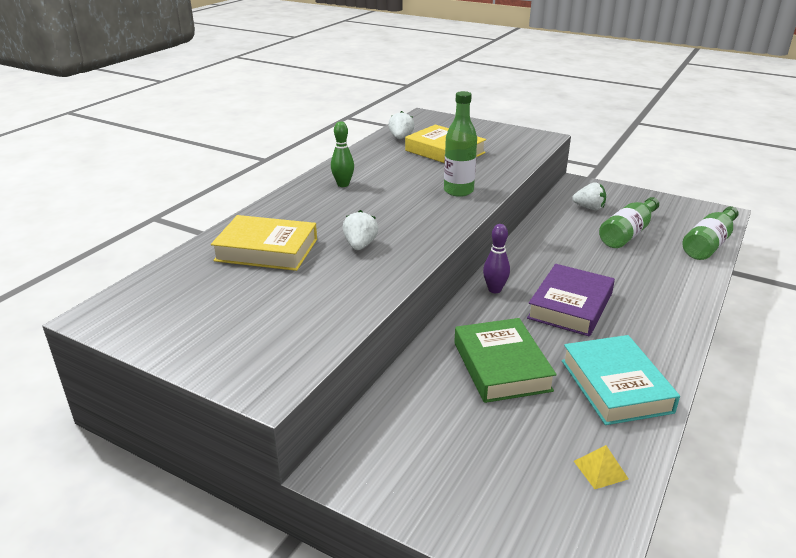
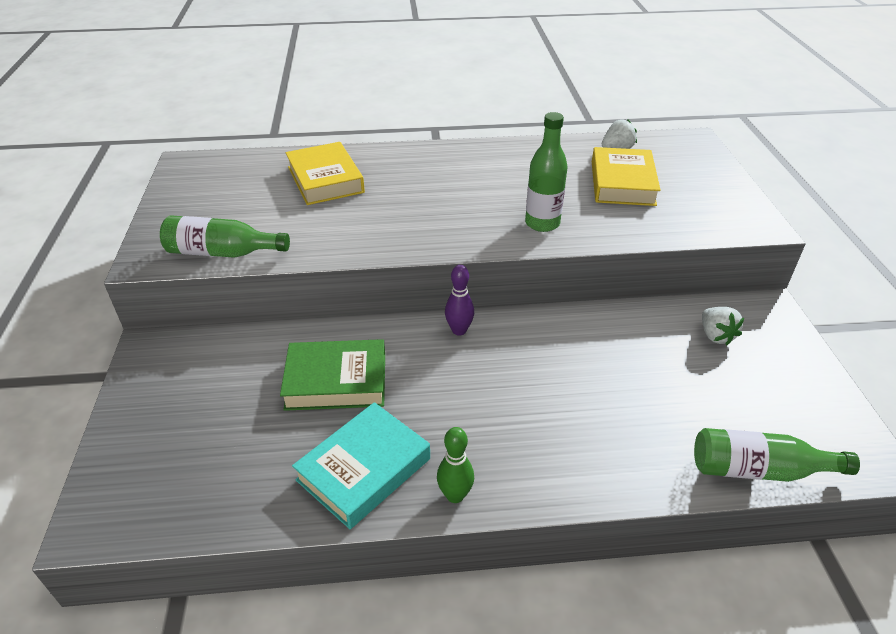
camera: 55 degrees right, 10 degrees up
green bowling pin [331,121,354,187] -> green bowling pin moved to [437,427,474,503]
white strawberry [343,210,378,250] -> none
green book [454,318,557,403] -> green book turned 45 degrees clockwise [280,339,385,411]
purple book [527,264,615,337] -> none
yellow pyramid [574,445,628,489] -> none
green bottle [599,197,659,248] -> green bottle moved to [160,215,290,258]

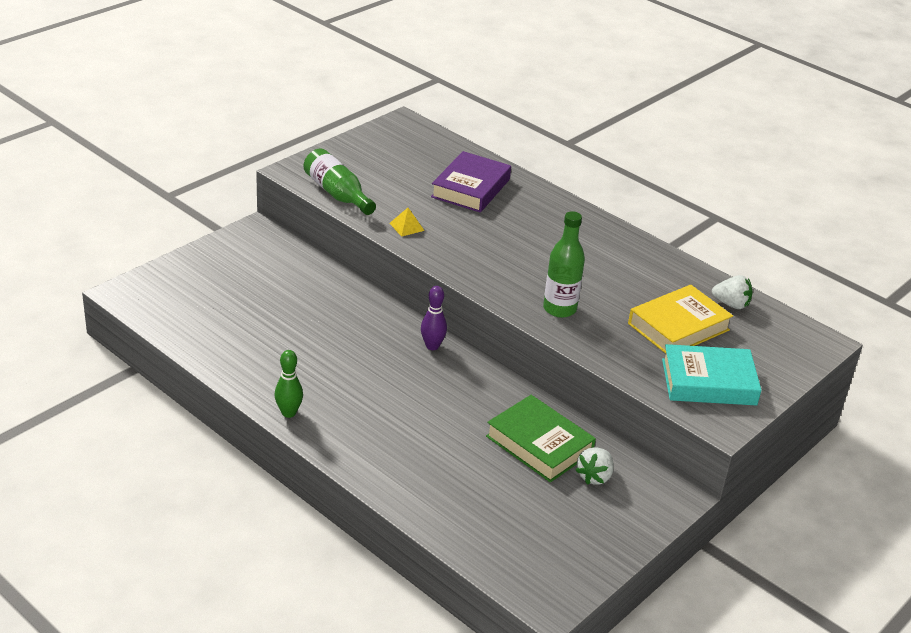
camera: 45 degrees right, 5 degrees down
green book [280,339,385,411] -> green book moved to [486,395,596,483]
yellow book [286,142,365,205] -> purple book [431,151,511,213]
turquoise book [292,402,430,529] -> turquoise book moved to [662,344,762,405]
green bottle [694,428,860,482] -> none
none -> yellow pyramid [390,208,425,237]

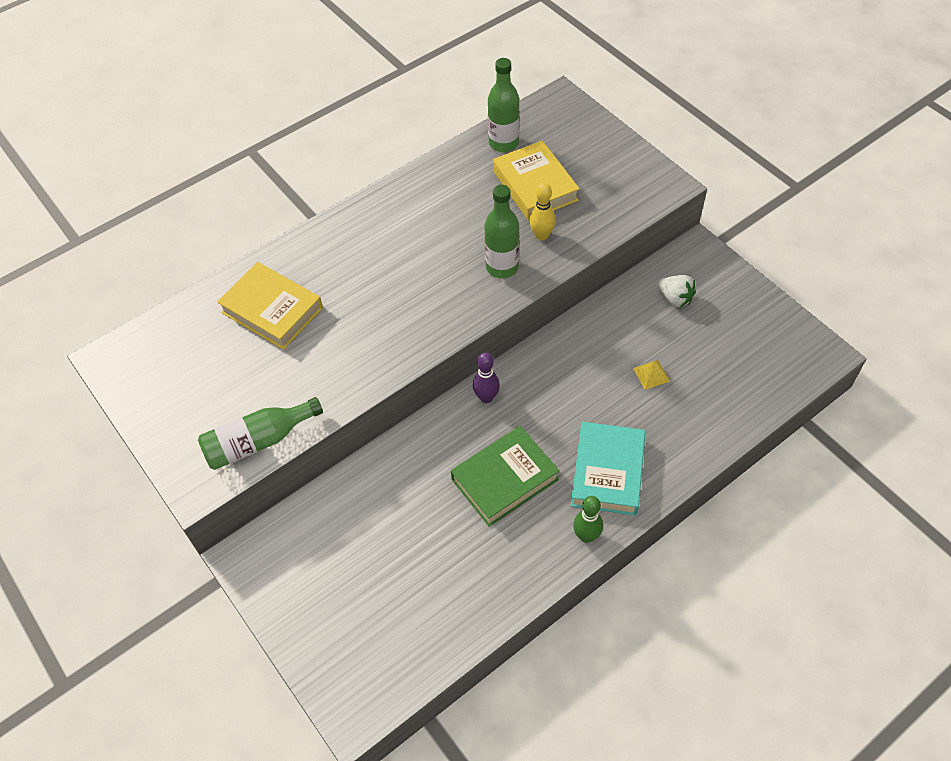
camera: 75 degrees left, 20 degrees up
yellow pyramid [390,208,425,237] -> yellow pyramid moved to [633,360,670,390]
purple book [431,151,511,213] -> yellow book [217,262,323,350]
green book [486,395,596,483] -> green book moved to [451,426,560,527]
turquoise book [662,344,762,405] -> turquoise book moved to [571,422,646,515]
white strawberry [712,275,753,309] -> green bottle [488,58,520,152]
none -> yellow bowling pin [530,183,556,241]

